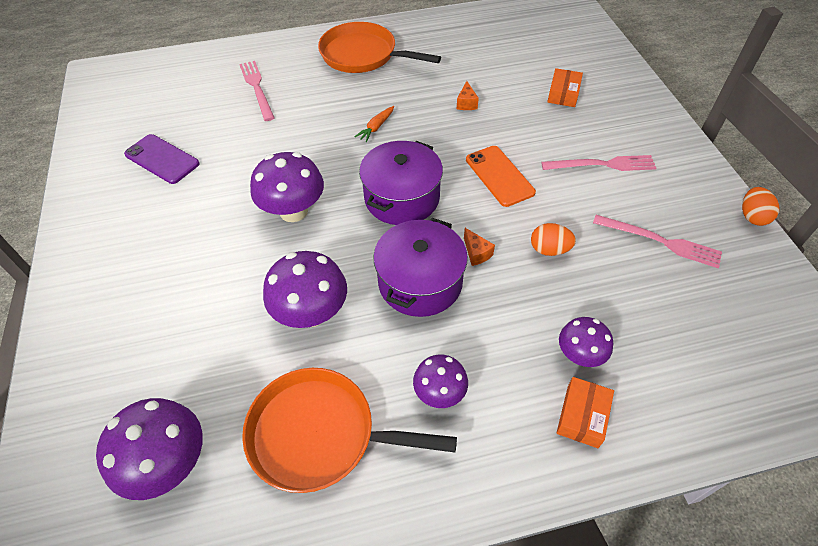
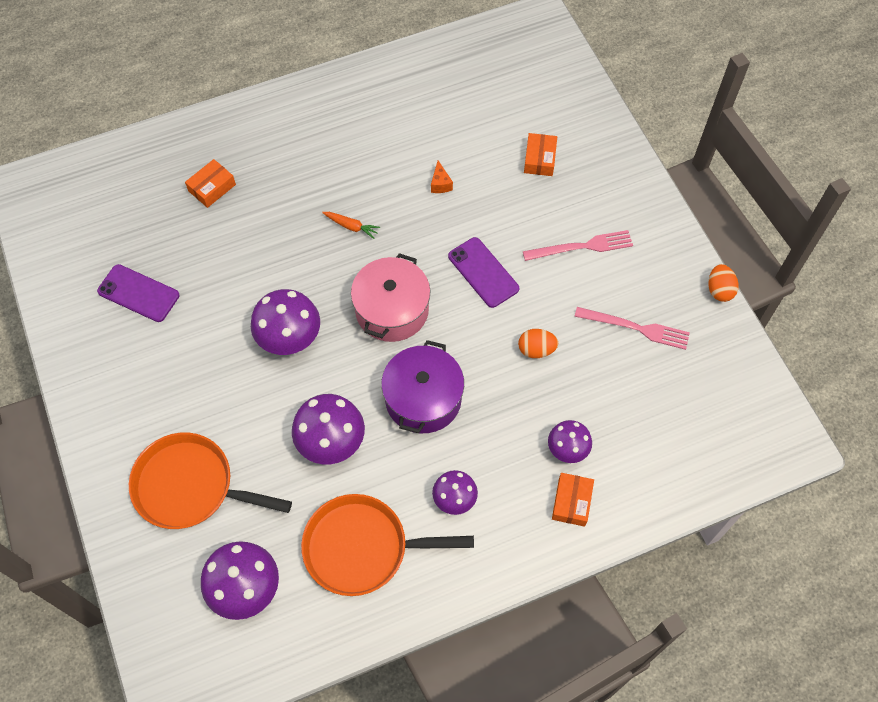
camera: 10 degrees left, 10 degrees up
pink fork [239,61,275,121] -> orange box [185,159,236,208]
orange pan [318,22,441,73] -> orange pan moved to [129,433,292,529]
orange carrot [355,106,394,142] -> orange carrot turned 90 degrees counterclockwise [322,212,380,239]
purple pot [359,141,443,225] -> pink pot [351,253,430,342]
orange cheese [464,228,495,266] -> none
orange phone [466,146,536,207] -> purple phone [448,237,519,308]

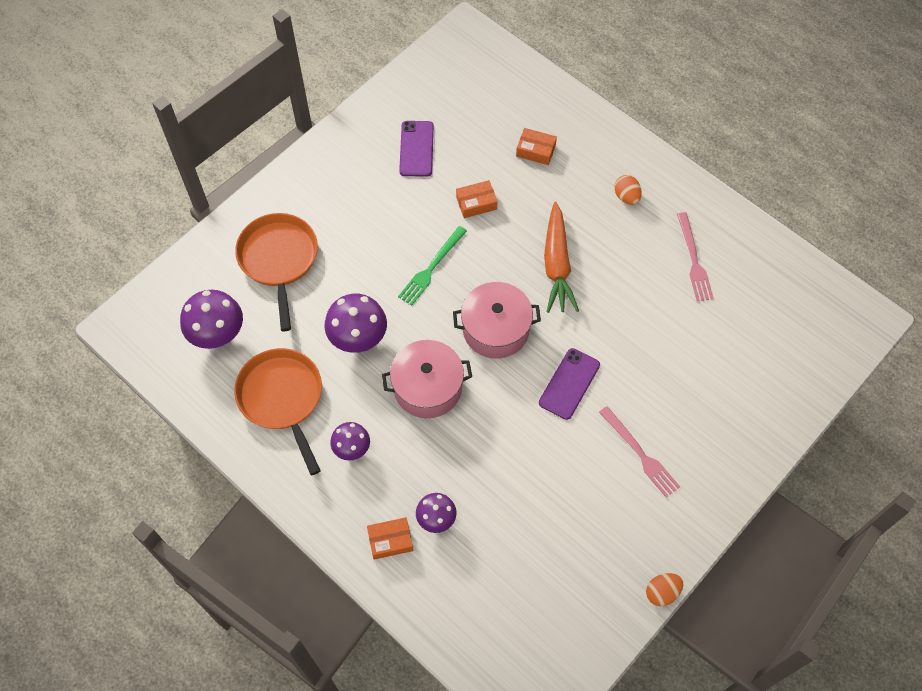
camera: 65 degrees right, 0 degrees up
purple mushroom [251,289,320,355] -> green fork [398,226,467,305]
orange carrot [322,212,380,239] -> orange carrot [544,202,579,313], size x2.24
purple pot [381,340,464,433] -> pink pot [382,340,472,418]
orange cheese [431,160,453,193] -> none
orange egg [518,329,558,358] -> orange egg moved to [614,175,642,205]
orange box [524,133,557,176] -> orange box moved to [456,180,498,218]
pink fork [574,307,690,350] -> pink fork moved to [677,212,714,301]

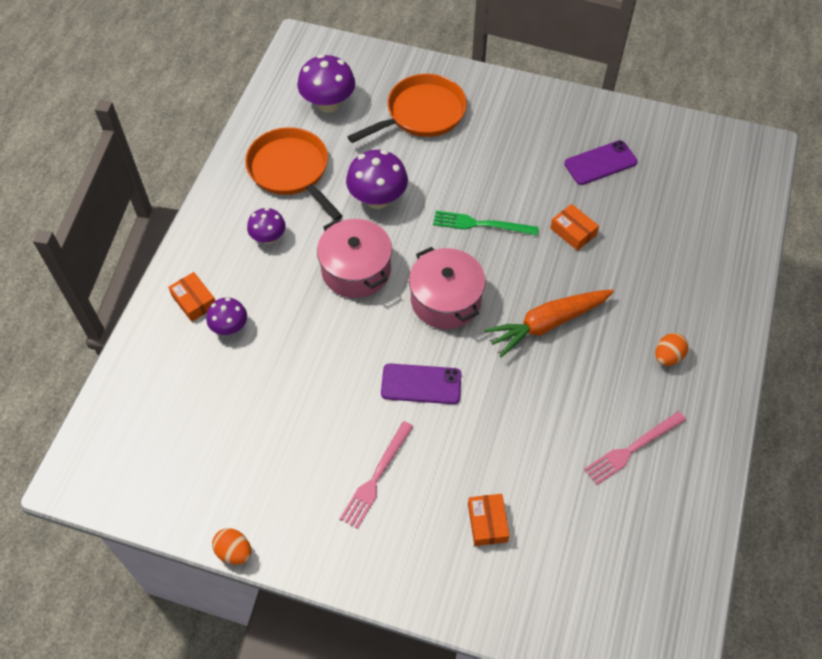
camera: 65 degrees right, 5 degrees down
orange pan [234,348,322,475] -> orange pan turned 75 degrees counterclockwise [245,127,343,221]
orange box [516,128,557,165] -> orange box moved to [468,494,510,546]

